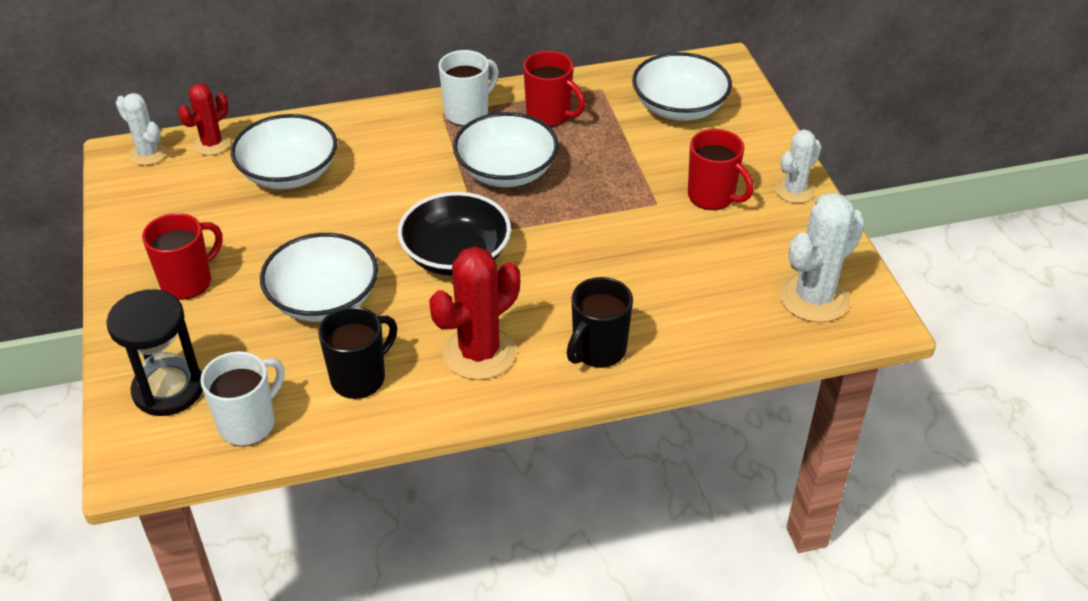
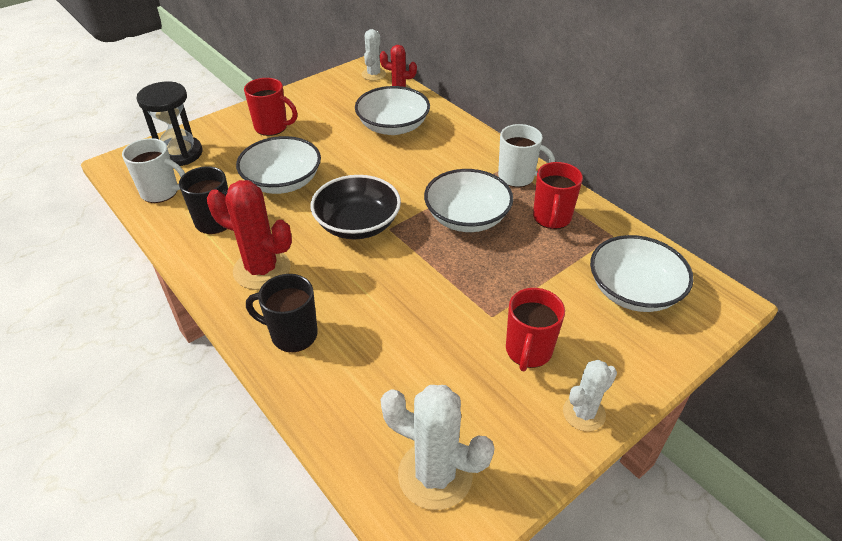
camera: 65 degrees right, 0 degrees up
white cactus [775,129,822,203] -> white cactus turned 60 degrees counterclockwise [563,360,617,431]

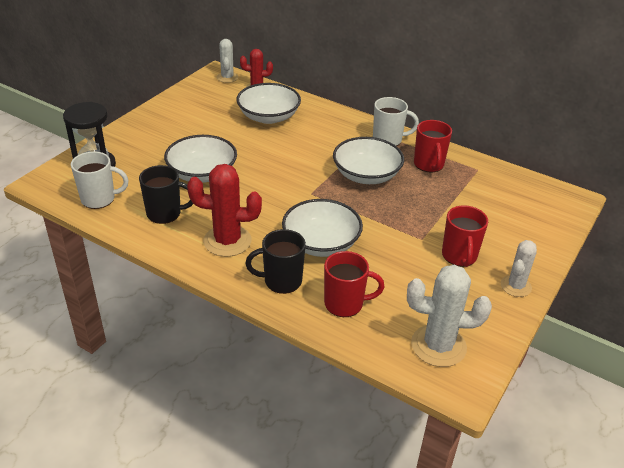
camera: 20 degrees left, 5 degrees down
red mug [244,78,297,136] -> red mug moved to [324,251,384,317]
black bowl [310,175,401,239] -> none
white bowl [590,235,694,312] -> white bowl moved to [282,199,363,257]

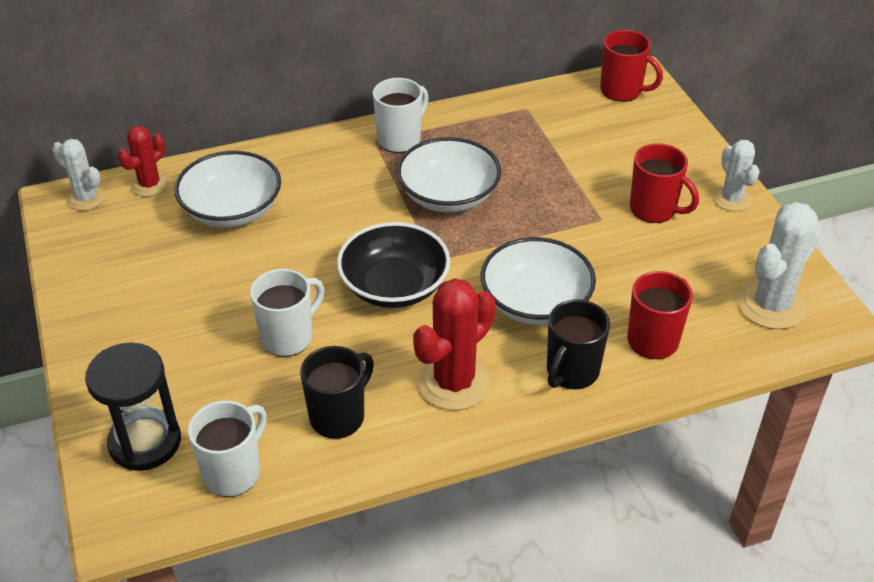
camera: 50 degrees left, 5 degrees up
white bowl [164,135,237,183] -> white mug [250,269,324,357]
red mug [414,120,452,172] -> red mug moved to [600,30,663,102]
none -> black bowl [337,222,450,308]

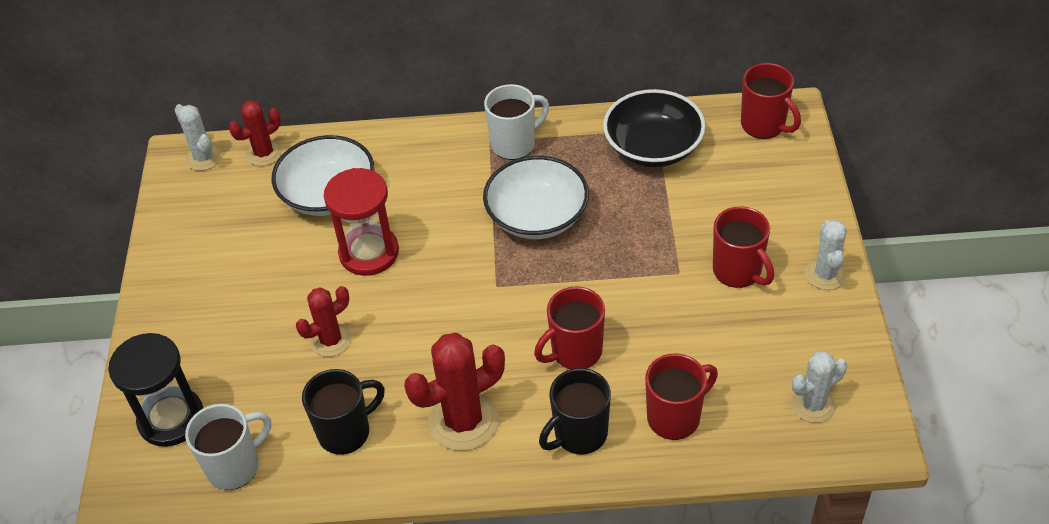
camera: 20 degrees right, 5 degrees up
white mug [250,269,324,357] -> red cactus [296,286,352,357]
black bowl [337,222,450,308] -> black bowl moved to [603,89,706,168]
white bowl [481,237,596,325] -> red mug [534,286,605,369]
white cactus [737,202,822,329] -> white cactus [791,351,847,423], size x0.61
none -> red hourglass [324,168,399,276]

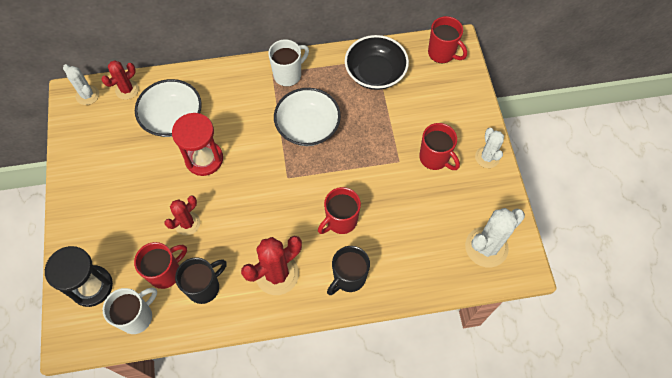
camera: 10 degrees left, 15 degrees up
red mug [645,353,718,440] -> red mug moved to [134,242,187,289]
white cactus [791,351,847,423] -> white cactus [465,208,525,267], size x1.63

